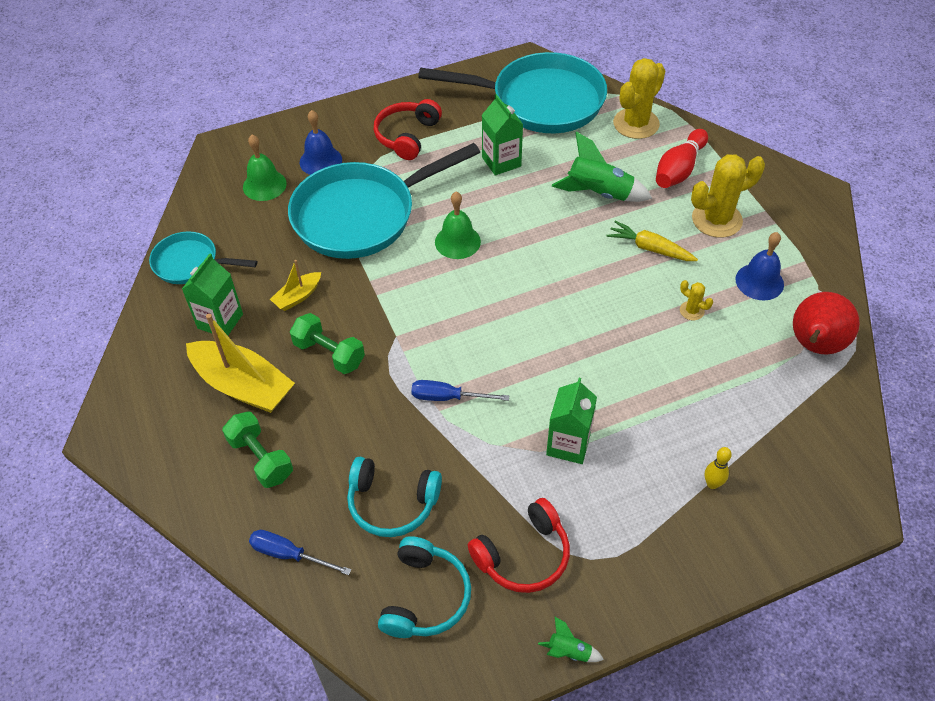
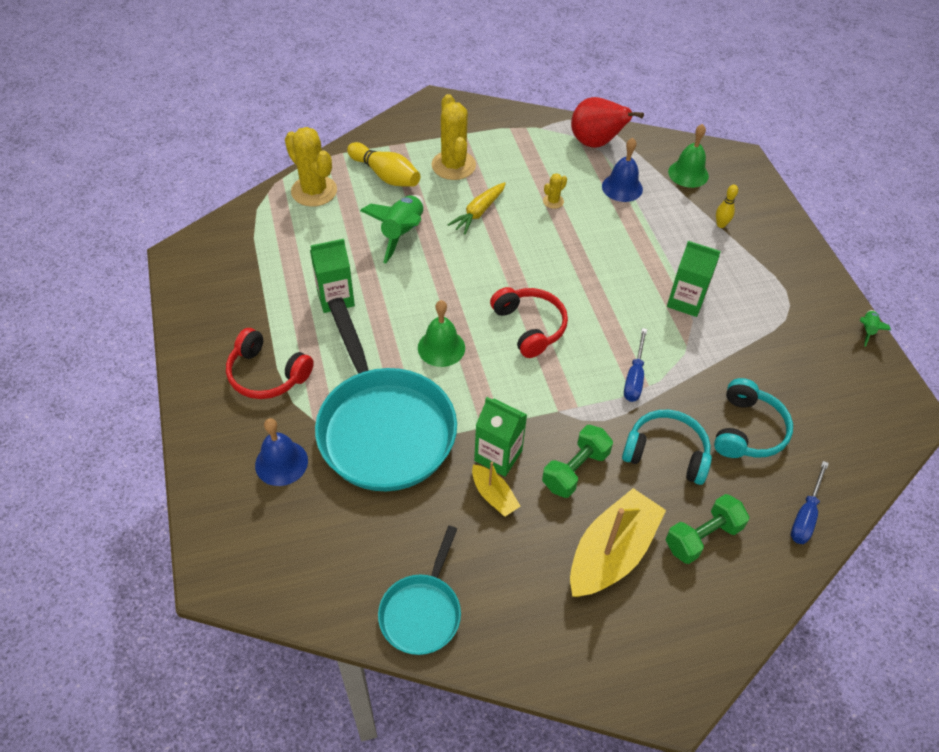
camera: 85 degrees left, 0 degrees up
green carton [182,253,243,336] -> green carton moved to [474,397,527,477]
green bell [243,135,287,201] -> green bell moved to [668,124,709,188]
turquoise headphones [378,536,471,638] -> turquoise headphones moved to [622,410,712,485]
turquoise pan [418,52,607,133] -> none
red headphones [468,498,570,593] -> red headphones moved to [490,287,568,358]
red bowling pin [656,129,708,188] -> yellow bowling pin [347,142,420,187]
blue bell [735,232,784,300] -> blue bell moved to [602,138,643,202]

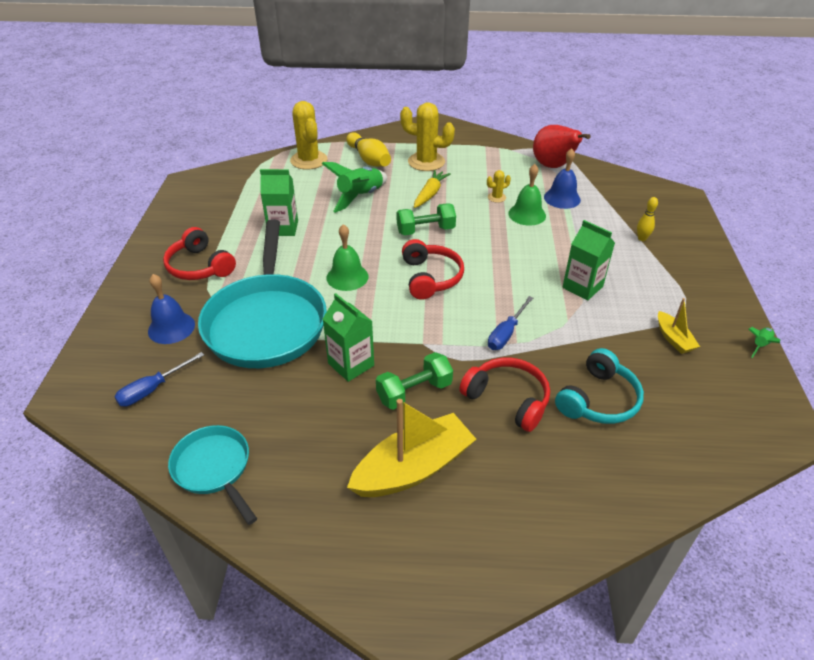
camera: 20 degrees right, 10 degrees down
turquoise pan [378,526,461,655] -> turquoise pan turned 105 degrees clockwise [168,425,257,525]
yellow cactus [431,94,476,180] -> yellow cactus turned 75 degrees counterclockwise [400,102,455,171]
yellow carrot [447,182,506,234] -> yellow carrot turned 150 degrees clockwise [414,170,451,208]
yellow boat [472,462,521,517] -> yellow boat moved to [658,298,700,354]
turquoise headphones [622,410,712,485] -> red headphones [459,357,550,432]
green dumbbell [666,494,749,564] -> green dumbbell moved to [397,203,456,235]
green bell [668,124,709,188] -> green bell moved to [508,164,546,226]
blue screwdriver [791,461,829,544] -> blue screwdriver moved to [115,352,204,407]

